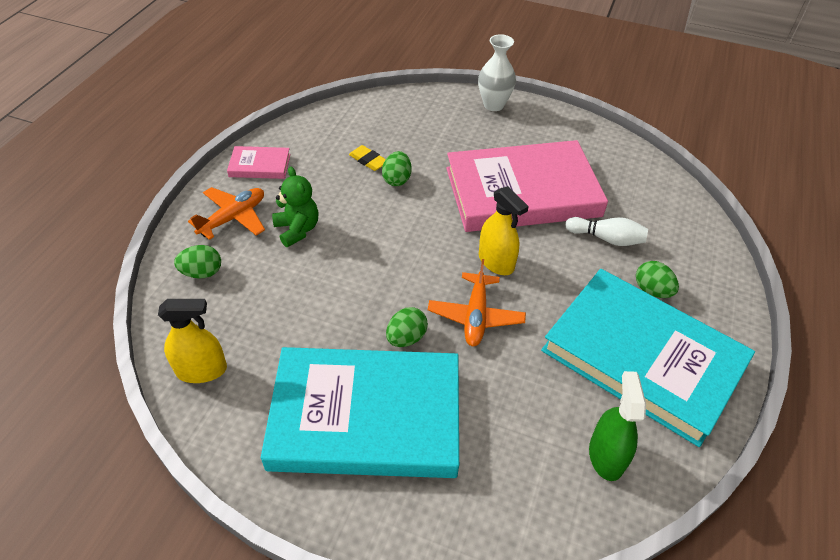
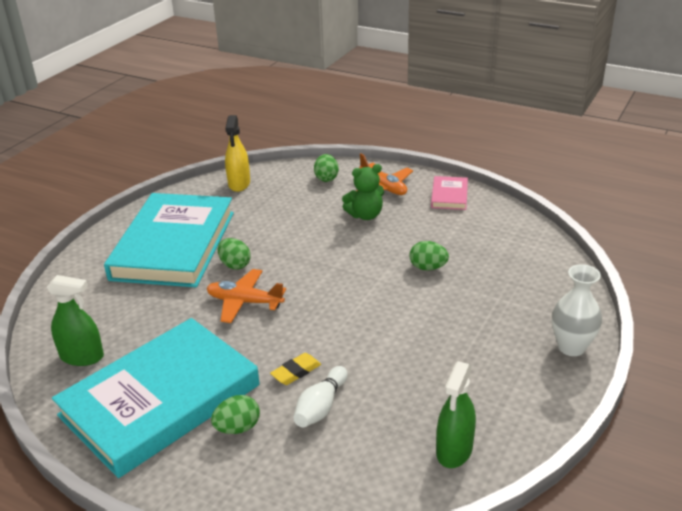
camera: 100 degrees right, 15 degrees down
yellow eraser [349,145,385,171] -> yellow eraser moved to [270,353,321,385]
pink book [446,140,608,232] -> none
yellow spray bottle [479,186,529,275] -> none
none -> green spray bottle [436,361,476,468]

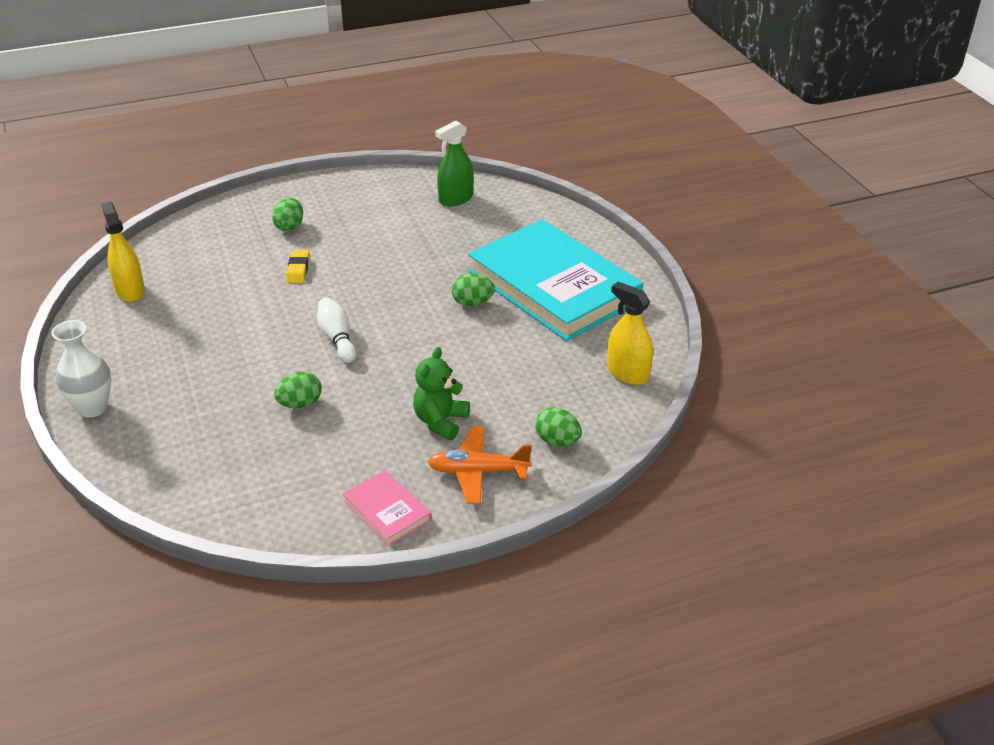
camera: 130 degrees right, 5 degrees up
turquoise book [52,318,260,478] -> none
orange plane [207,269,286,323] -> none
white bowling pin [293,366,348,427] -> white bowling pin moved to [317,297,356,363]
green spray bottle [436,361,476,468] -> yellow spray bottle [101,201,145,302]

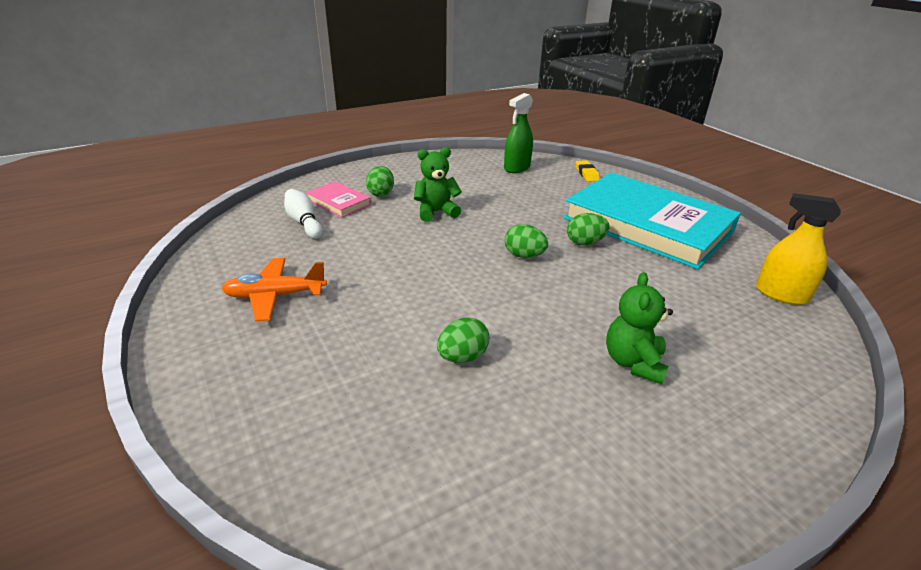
camera: 10 degrees left, 5 degrees down
white vase [52,320,112,418] -> none
yellow spray bottle [101,201,145,302] -> none
yellow eraser [286,250,309,283] -> yellow eraser moved to [576,160,600,182]
white bowling pin [317,297,356,363] -> white bowling pin moved to [284,189,323,239]
pink book [343,470,431,546] -> pink book moved to [306,181,371,218]
orange plane [428,426,532,504] -> orange plane moved to [222,258,327,321]
green egg [535,407,582,446] -> green egg moved to [505,224,548,258]
none -> green teddy bear [414,147,462,222]

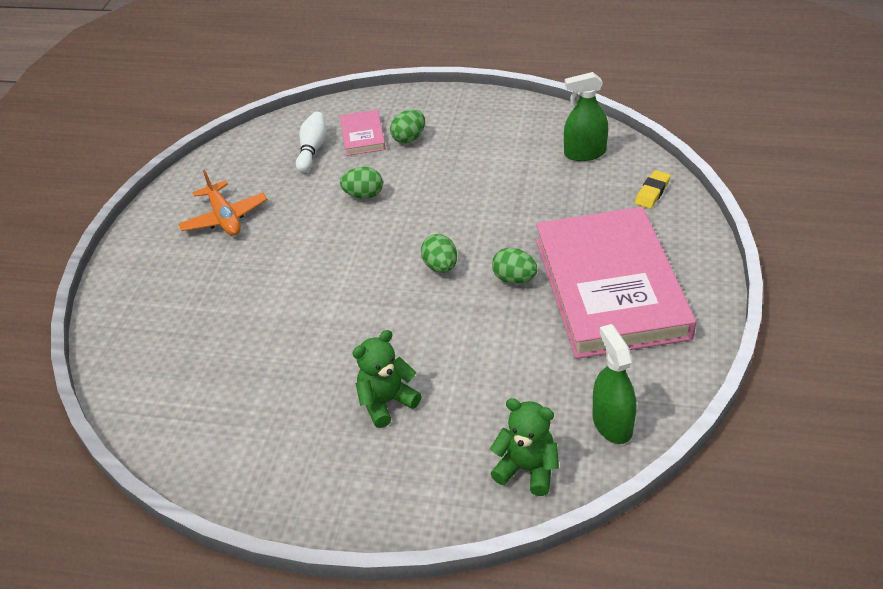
camera: 45 degrees right, 10 degrees up
orange plane [222,258,327,321] -> orange plane turned 150 degrees counterclockwise [178,170,267,236]
green teddy bear [414,147,462,222] -> green teddy bear moved to [490,398,559,496]
green egg [437,317,489,363] -> green egg moved to [340,167,383,199]
turquoise book [564,172,741,269] -> pink book [536,207,696,359]
yellow spray bottle [756,193,841,305] -> green spray bottle [593,324,636,444]

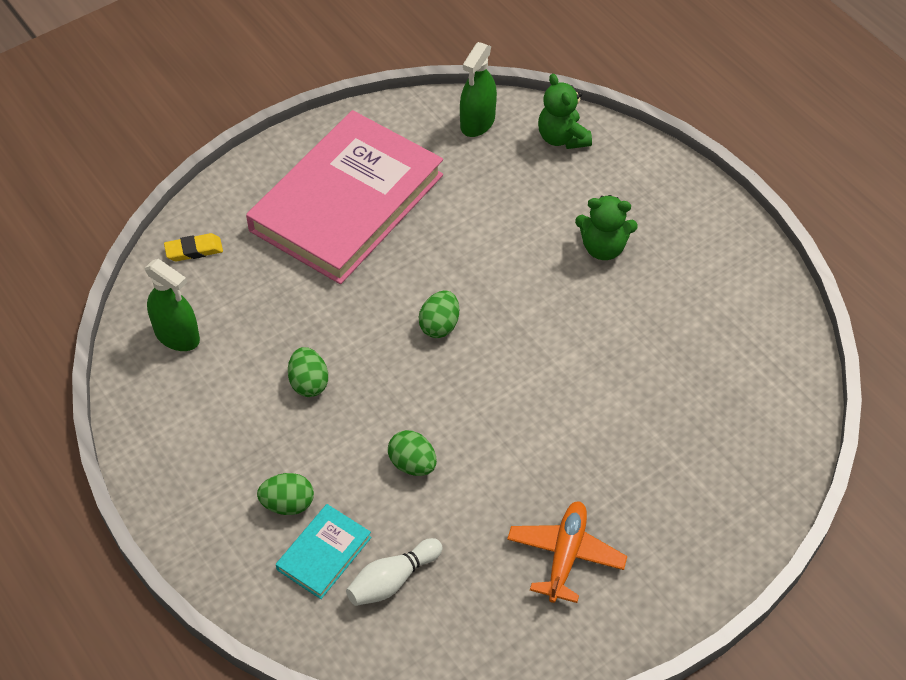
camera: 140 degrees left, 10 degrees up
pink book [340,110,386,156] -> turquoise book [276,504,371,599]
green egg [492,248,538,284] -> green egg moved to [288,347,328,397]

